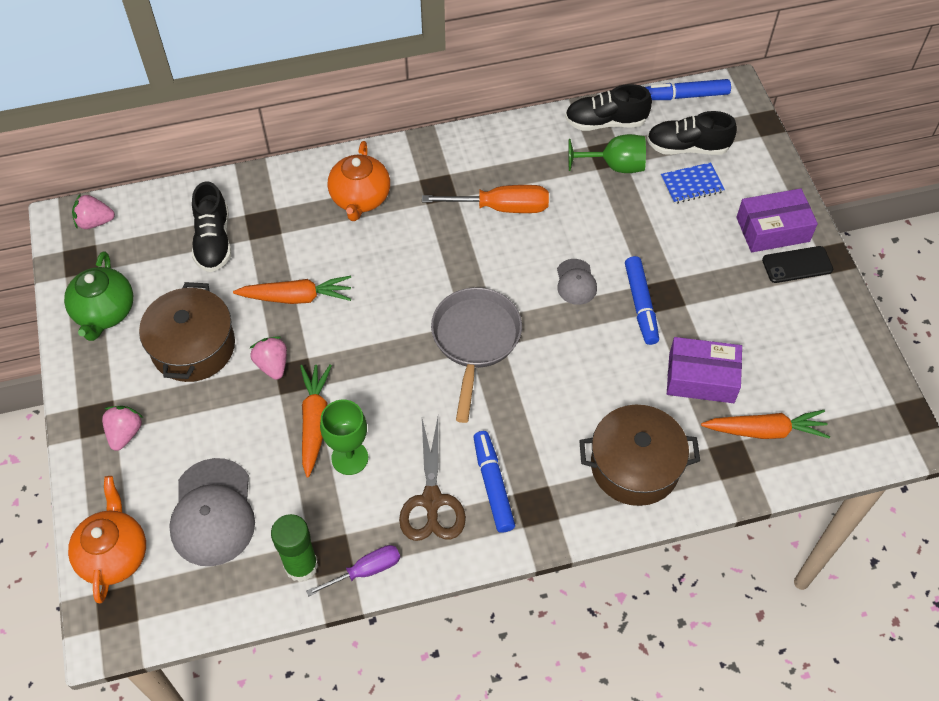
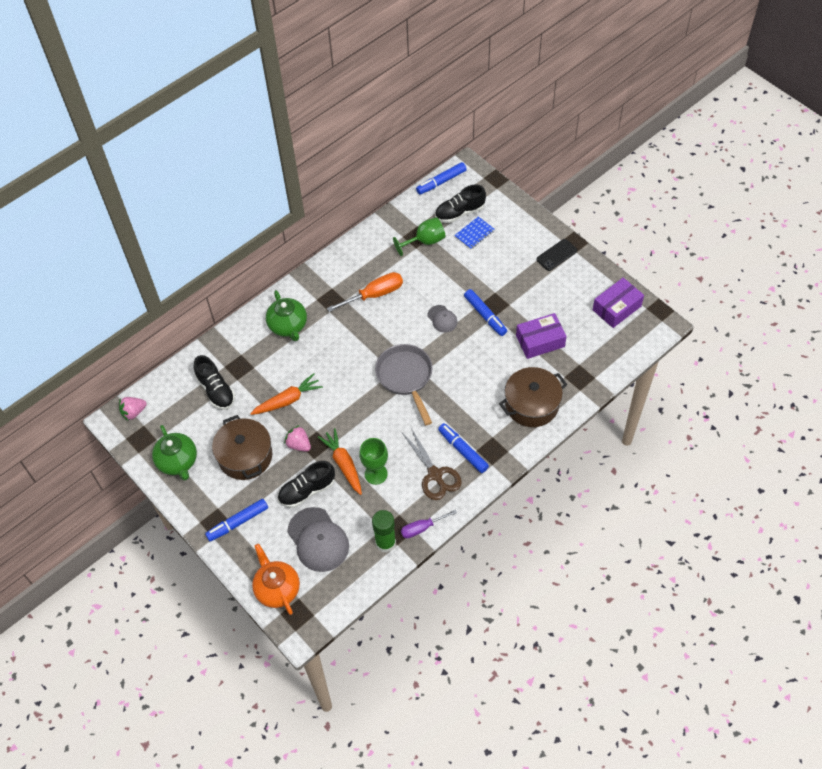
camera: 25 degrees left, 0 degrees up
pink strawberry [102,406,143,451] -> blue marker [205,499,268,541]
purple screwdriver [306,545,400,596] -> purple screwdriver turned 150 degrees counterclockwise [401,510,457,539]
orange teapot [328,141,390,221] -> green teapot [266,290,307,341]
black shoe [565,84,652,131] -> black shoe moved to [278,461,335,508]
orange carrot [701,410,830,439] -> none
purple box [736,188,818,252] -> purple box moved to [593,278,644,328]

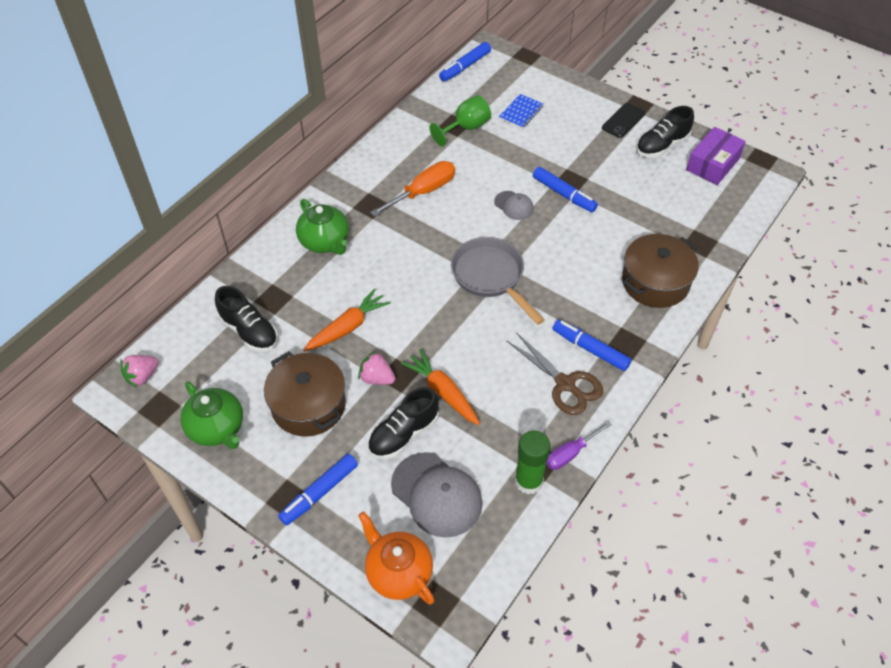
camera: 15 degrees left, 5 degrees down
green goblet [359,438,388,485] -> none
black shoe [435,184,486,223] -> black shoe moved to [636,106,694,158]
purple box [516,313,567,359] -> none

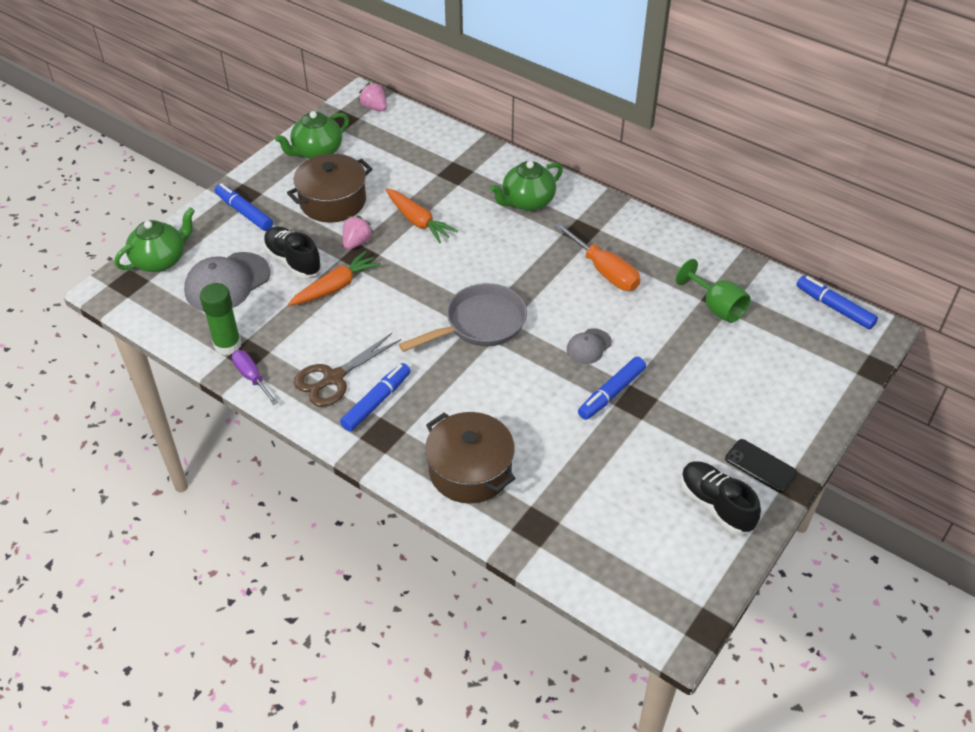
camera: 90 degrees right, 5 degrees down
black shoe [215,286,278,352] -> none
orange teapot [358,512,434,604] -> green teapot [114,207,195,272]
blue notebook [499,94,543,129] -> none
purple box [686,127,746,185] -> none

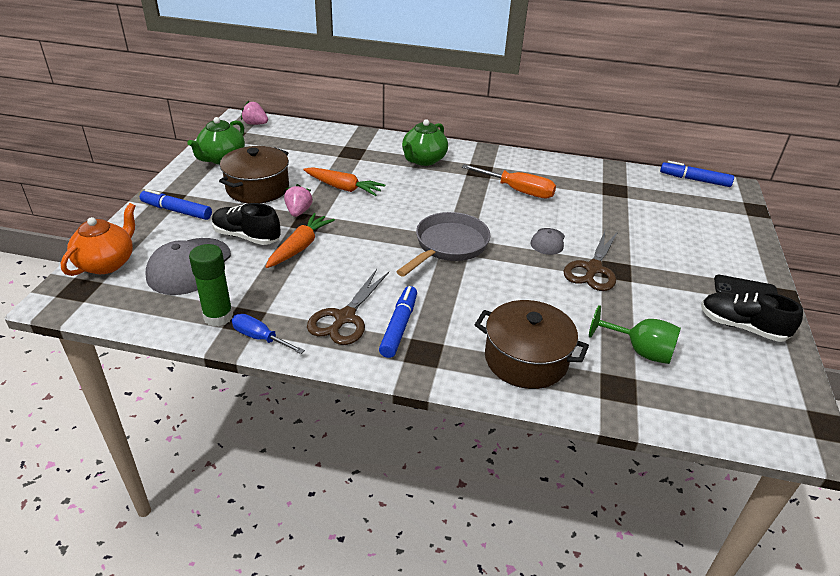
camera: 25 degrees left, 10 degrees down
green teapot [114,207,195,272] -> orange teapot [61,203,136,276]
purple screwdriver [232,350,278,405] -> blue screwdriver [232,314,305,354]
blue marker [578,357,646,420] -> brown scissors [563,231,618,291]
green goblet [676,259,750,323] -> green goblet moved to [589,305,681,364]

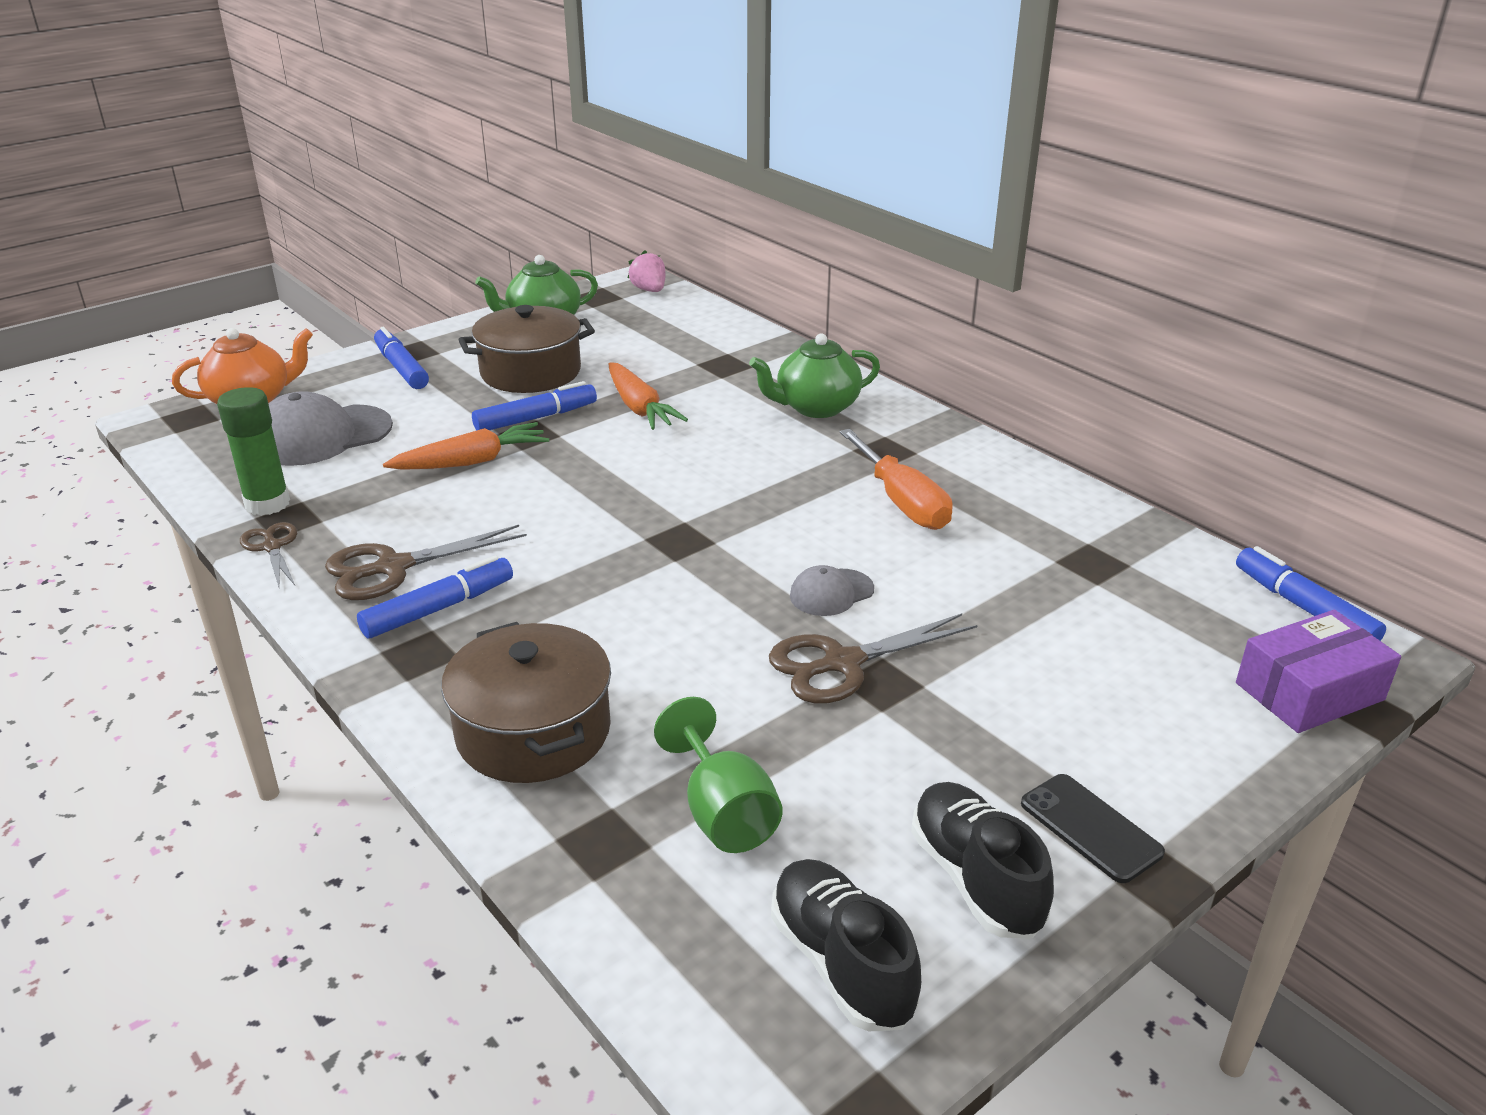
camera: 40 degrees right, 5 degrees down
black shoe [212,203,281,245] -> black shoe moved to [771,859,921,1031]
blue screwdriver [232,314,305,354] -> brown scissors [240,522,297,587]
pink strawberry [284,184,313,217] -> blue marker [472,381,597,431]
grey pan [396,212,491,277] -> none
none -> purple box [1236,610,1401,733]

